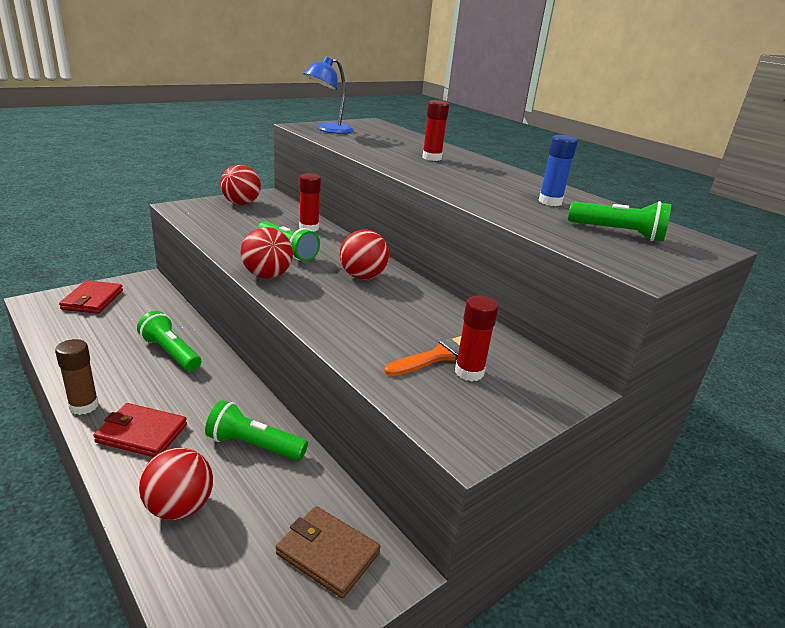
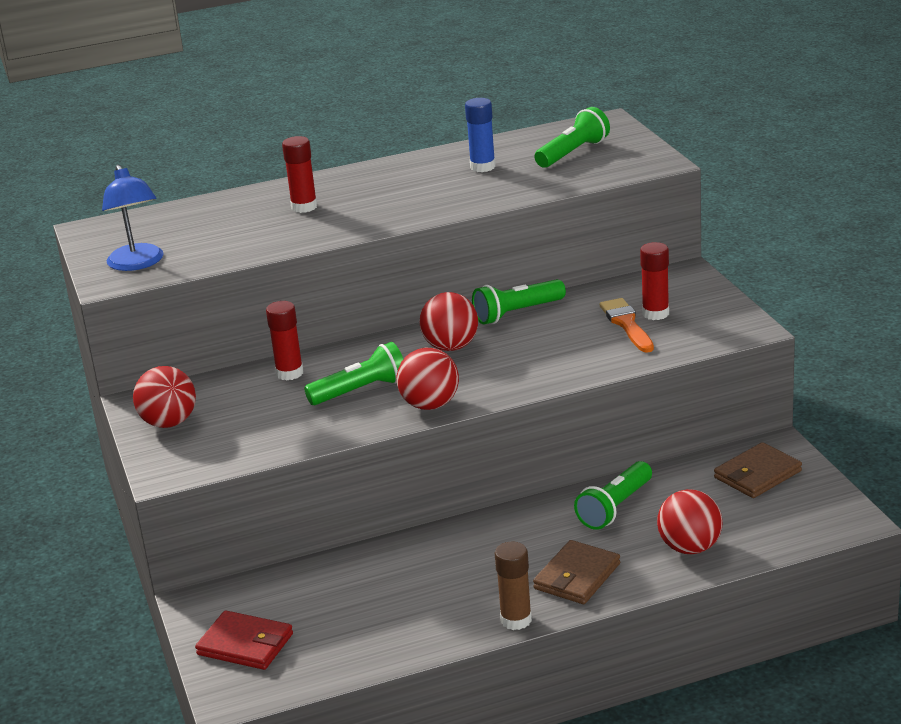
camera: 65 degrees left, 0 degrees up
red wallet [93,403,187,457] -> brown wallet [533,540,620,604]
green flashlight [137,311,201,371] -> green flashlight moved to [472,279,566,324]

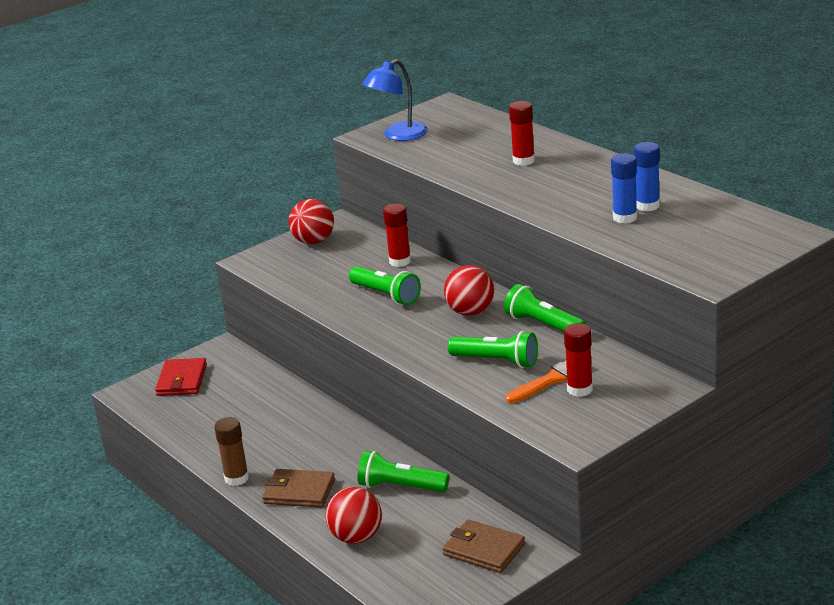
camera: 70 degrees right, 0 degrees up
red ball [397,348,459,410] -> none
green flashlight [535,107,610,168] -> green flashlight moved to [448,331,538,368]
none -> blue glue stick [611,153,637,224]

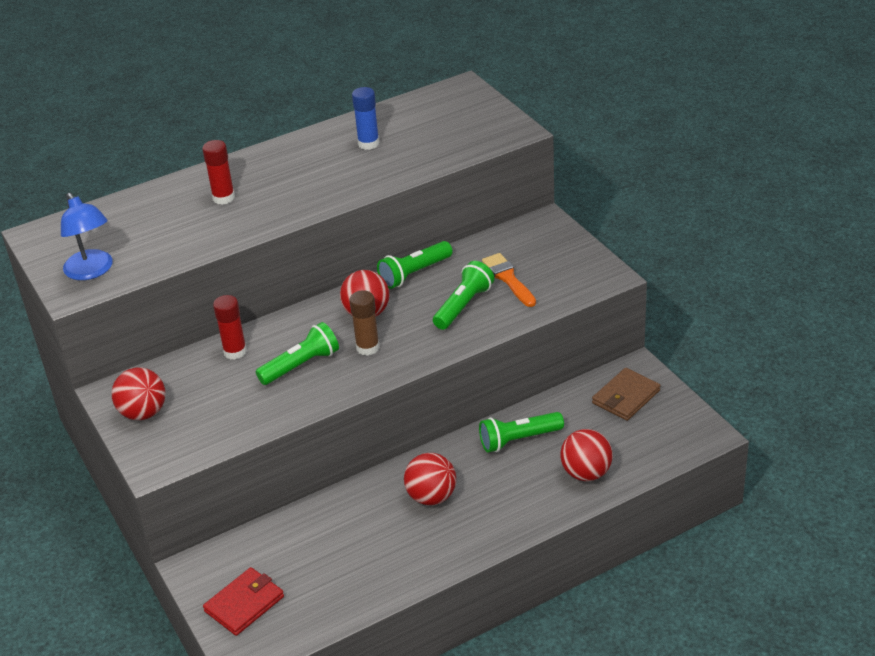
camera: 80 degrees left, 10 degrees up
red wallet [155,358,207,396] -> red wallet turned 60 degrees counterclockwise [203,567,284,636]
brown glue stick [214,417,249,486] -> brown glue stick moved to [349,290,380,356]
brown wallet [262,469,335,508] -> none
green flashlight [358,451,449,492] -> green flashlight turned 45 degrees clockwise [479,412,564,453]
red glue stick [564,323,593,397] -> none
blue glue stick [611,153,637,224] -> none
none -> red ball [404,453,456,505]

